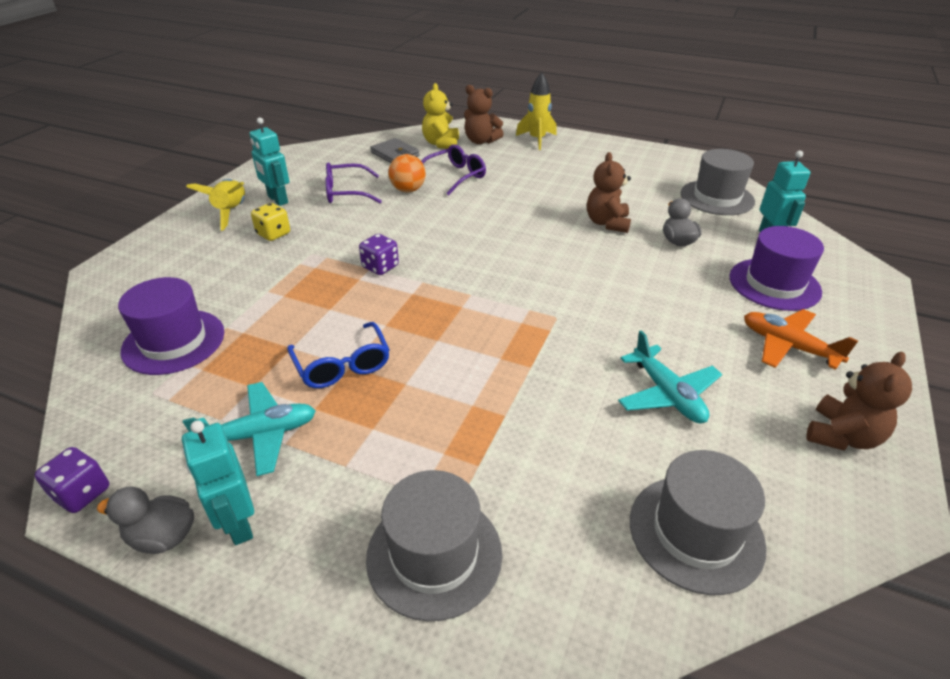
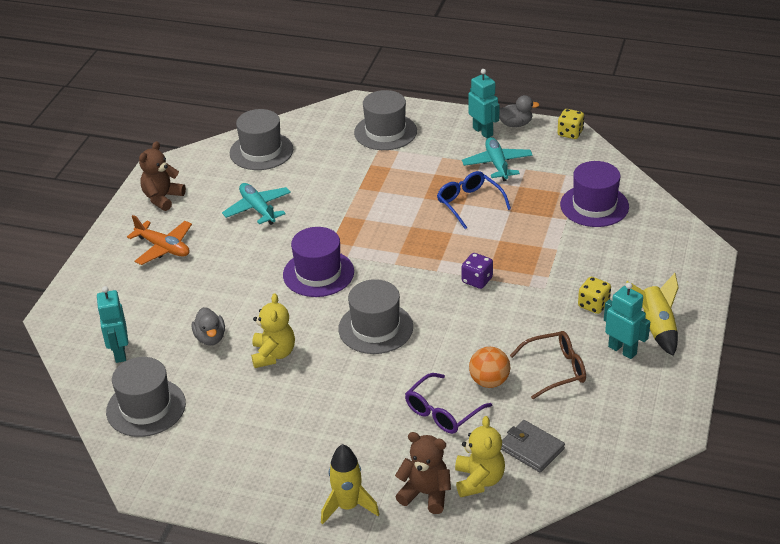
camera: 175 degrees right, 0 degrees up
purple dice [35,447,109,513] -> yellow dice [557,109,585,139]
turquoise plane [183,382,316,476] -> turquoise plane turned 105 degrees clockwise [462,137,533,181]
purple glasses [325,162,382,203] -> brown glasses [510,331,586,399]
brown teddy bear [587,152,631,233] -> yellow teddy bear [251,293,295,368]
purple hat [729,226,824,311] -> purple hat moved to [283,227,354,297]
none -> grey hat [338,279,413,354]

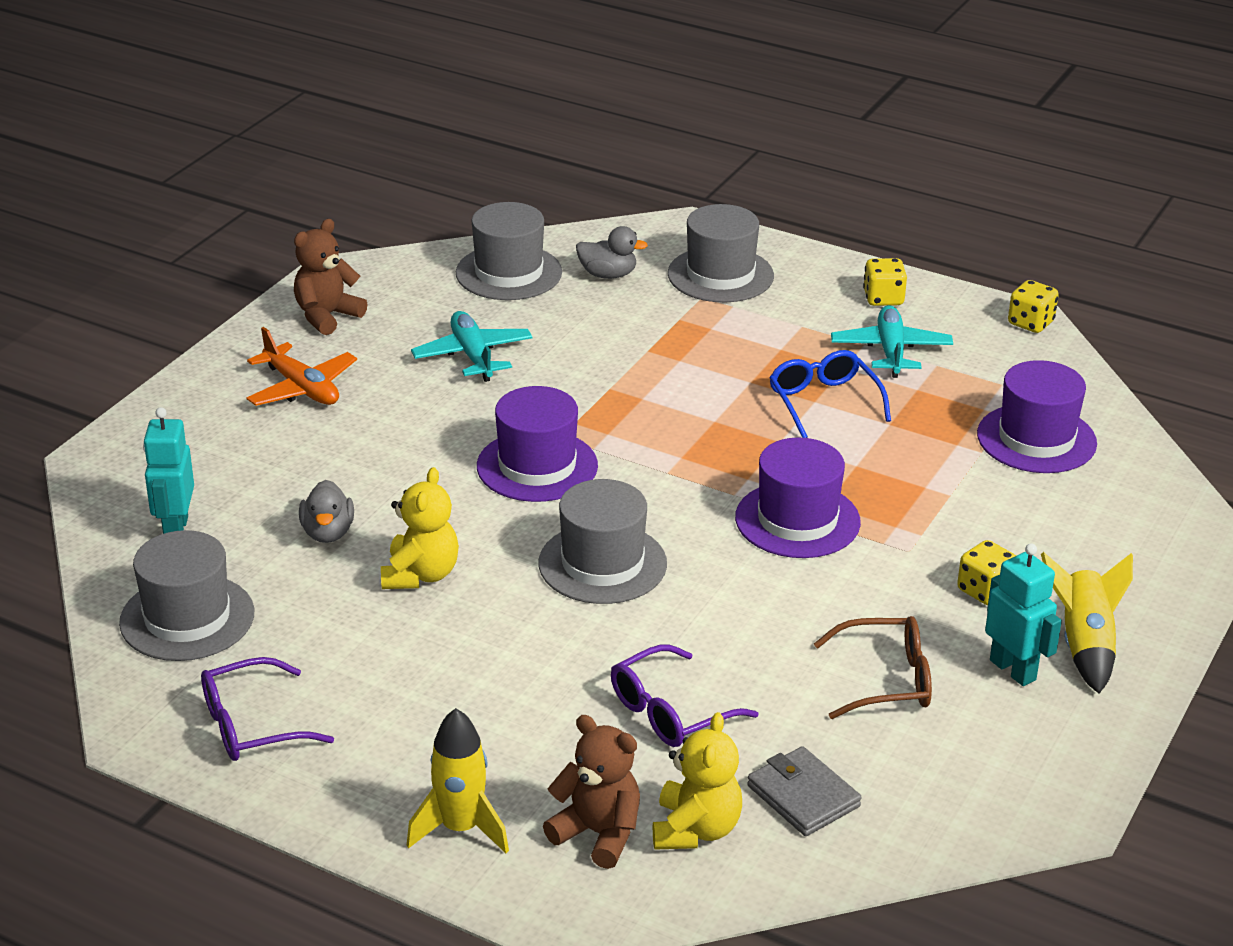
camera: 10 degrees right, 5 degrees down
purple dice [462,253,493,289] -> purple hat [735,437,861,558]
turquoise robot [468,69,500,138] -> yellow dice [863,258,907,306]
orange ball [469,347,510,388] -> none
grey duck [499,95,540,127] -> grey duck moved to [576,226,648,279]
none -> purple glasses [201,657,334,761]

